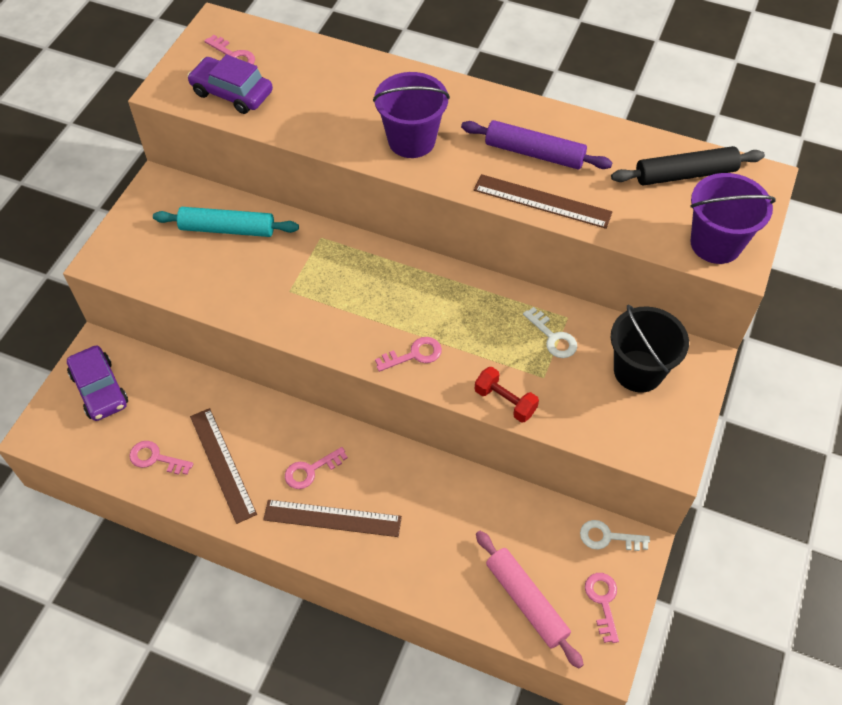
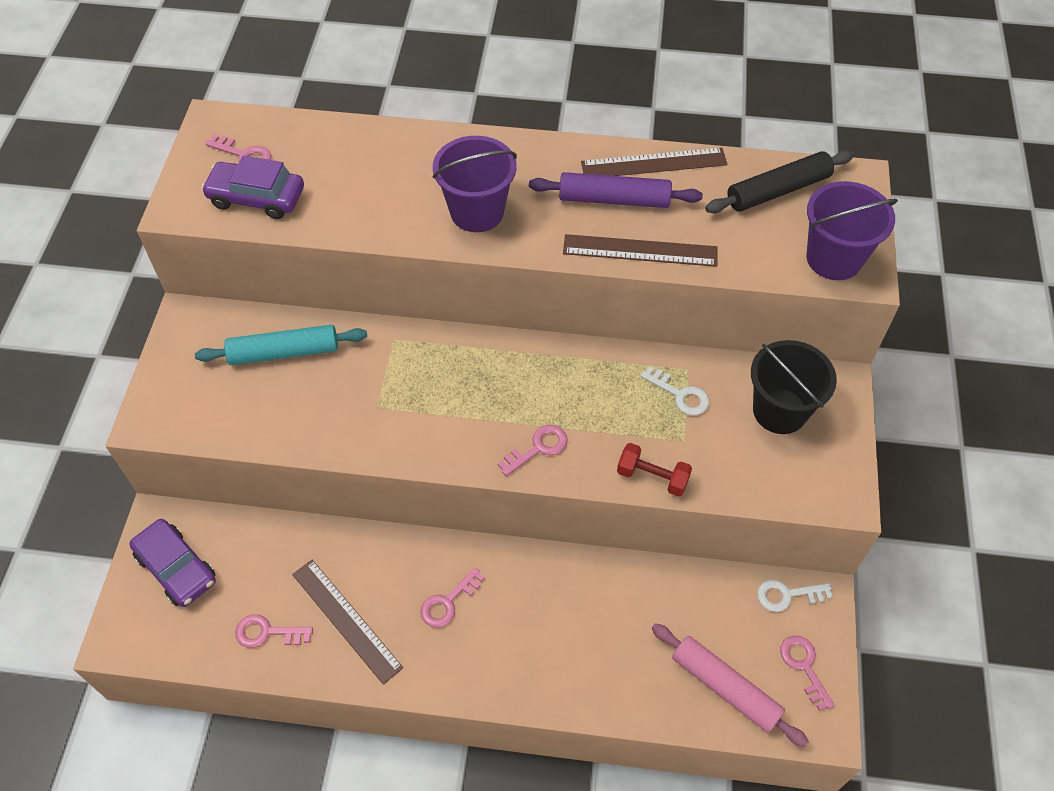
camera: 15 degrees left, 0 degrees up
brown ruler [263,500,402,537] -> brown ruler moved to [581,148,728,176]

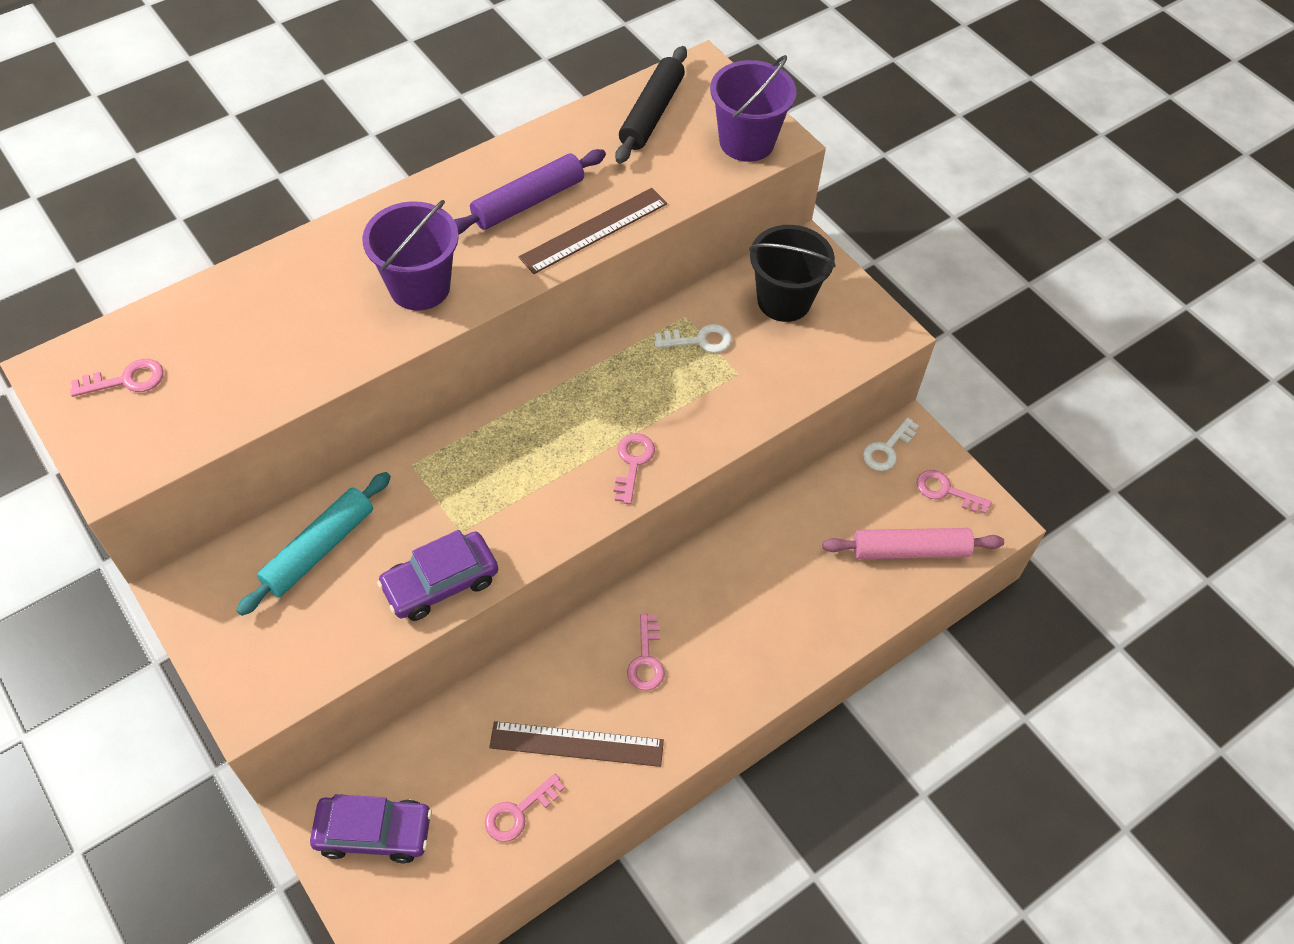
camera: 45 degrees left, 0 degrees up
purple car [201,155,304,219] -> purple car moved to [377,530,498,621]
brown ruler [581,148,728,176] -> none
red dumbbell [617,443,692,497] -> none

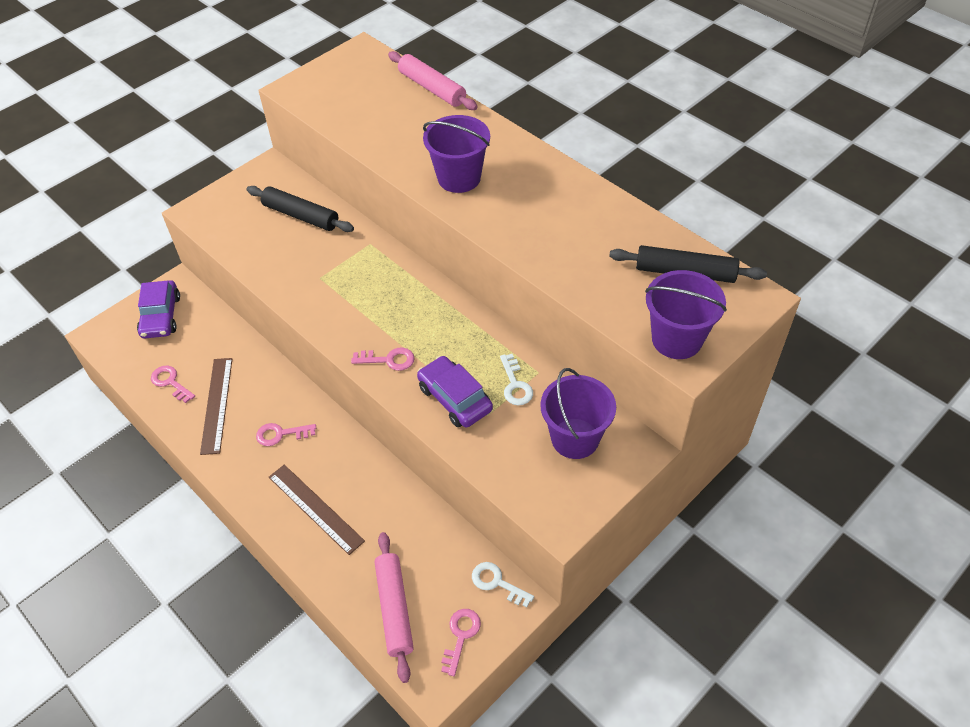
camera: 85 degrees right, 5 degrees down
pink key [70,359,164,397] -> none
turquoise rolling pin [236,472,391,616] -> black rolling pin [247,186,354,232]
purple car [377,530,498,621] -> purple car moved to [417,356,493,428]
purple rolling pin [454,149,606,235] -> none
brown ruler [519,188,667,274] -> brown ruler moved to [269,465,365,555]
black bucket [749,225,836,322] -> purple bucket [540,368,616,459]
none -> pink rolling pin [388,51,478,110]

